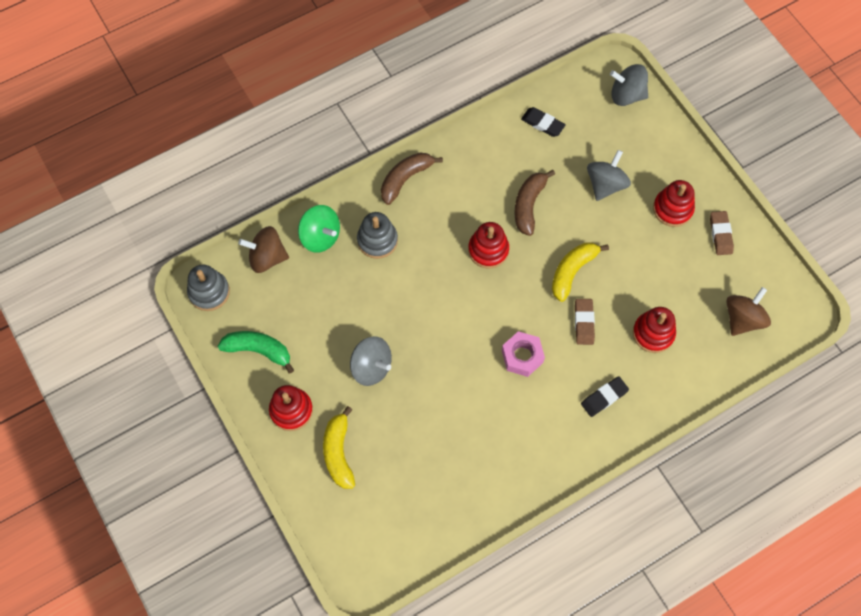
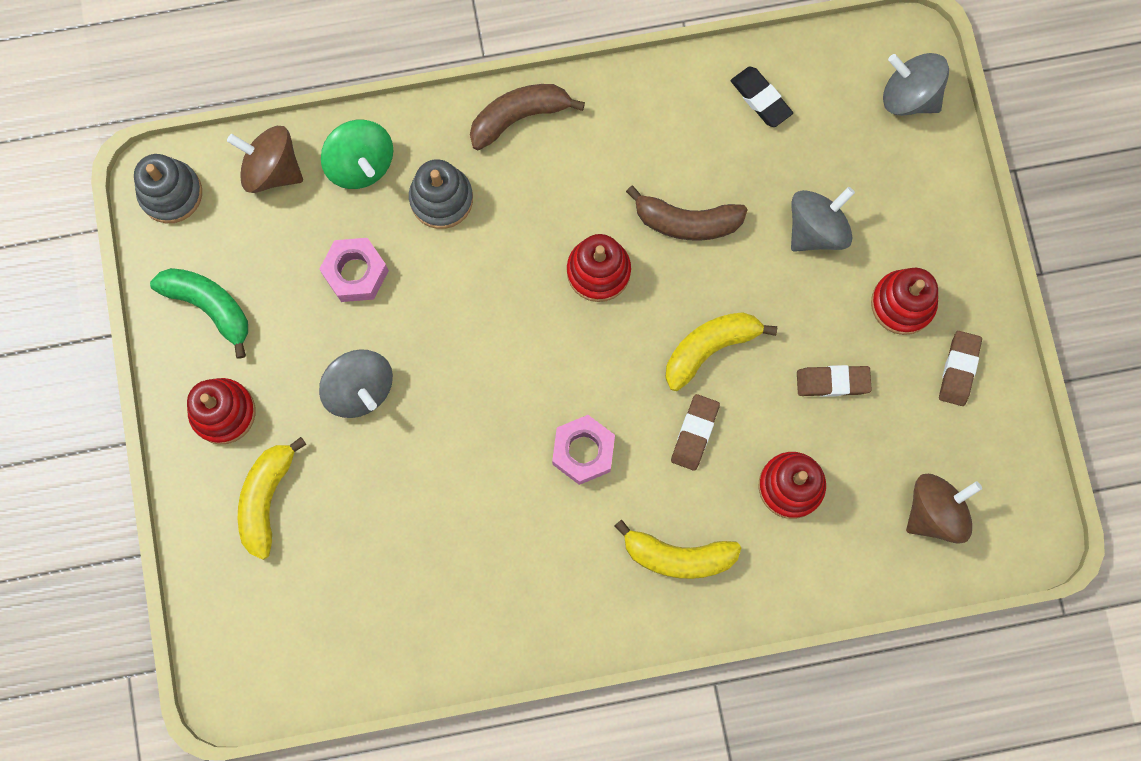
camera: 20 degrees right, 10 degrees up
brown banana [514,170,555,236] -> brown banana turned 120 degrees counterclockwise [626,186,748,241]
black eraser [581,376,629,417] -> yellow banana [615,520,741,579]
none -> pink nut [319,238,389,302]
none -> brown eraser [797,365,872,397]

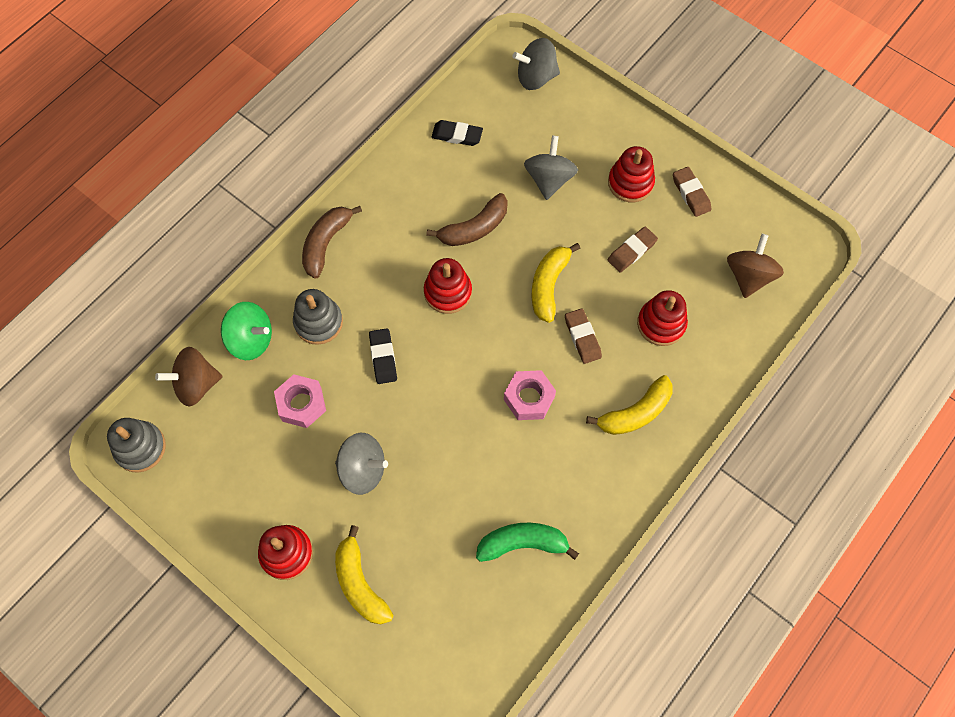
camera: 40 degrees left, 10 degrees down
green banana [150,268,248,359] -> green banana moved to [476,523,579,562]
none -> black eraser [369,328,397,384]

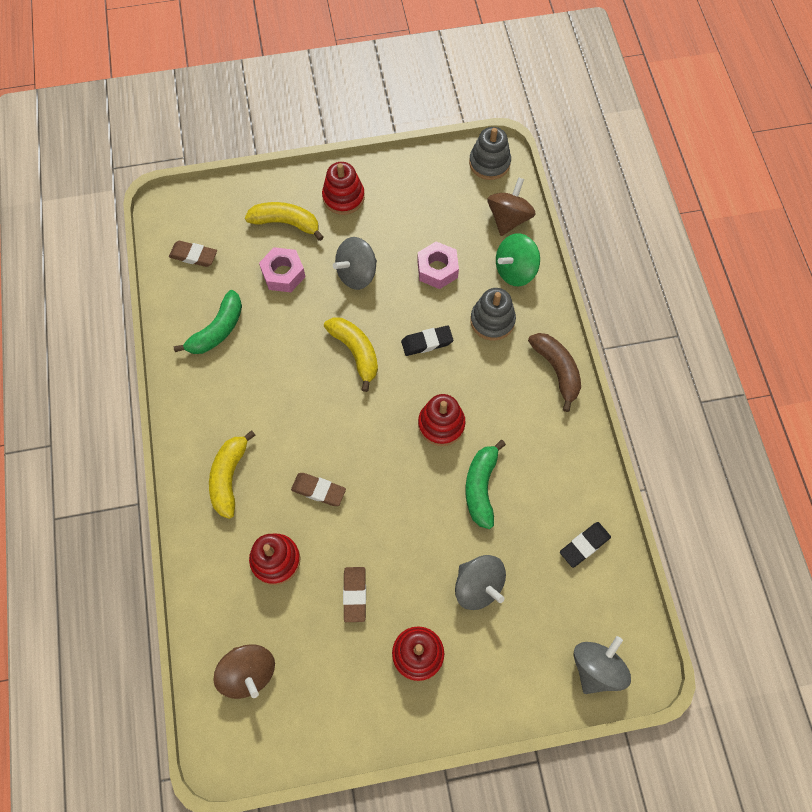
camera: 130 degrees right, 0 degrees up
black eraser [369,328,397,384] -> black eraser turned 45 degrees counterclockwise [401,326,453,356]
brown banana [426,193,508,246] -> green banana [465,440,506,529]
pink nut [504,370,556,420] -> pink nut moved to [259,247,306,292]
yellow banana [531,243,581,323] -> yellow banana moved to [324,318,378,392]
brown eraser [673,167,712,217] -> brown eraser moved to [169,241,217,267]

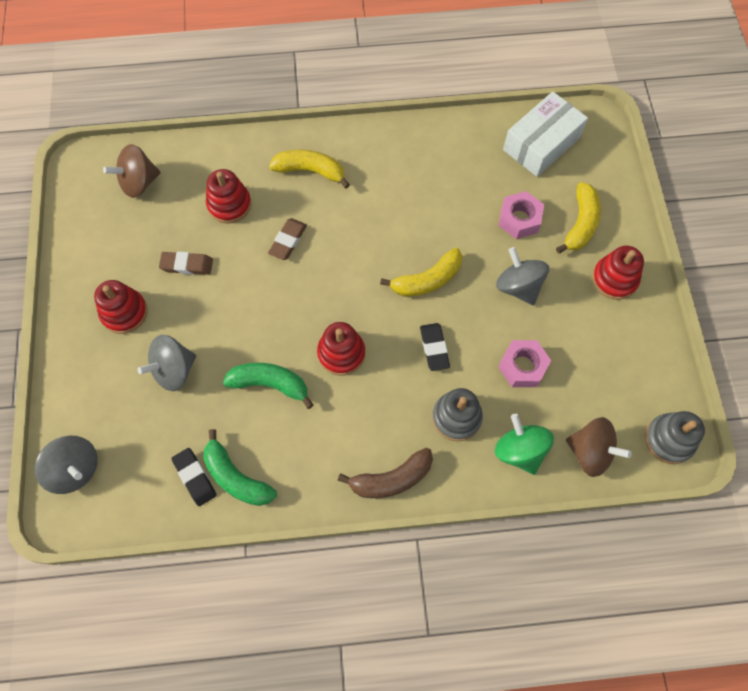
camera: 95 degrees right, 0 degrees up
brown eraser [169,241,217,267] -> white box [503,92,588,177]
green banana [173,290,242,354] -> green banana moved to [203,429,277,506]

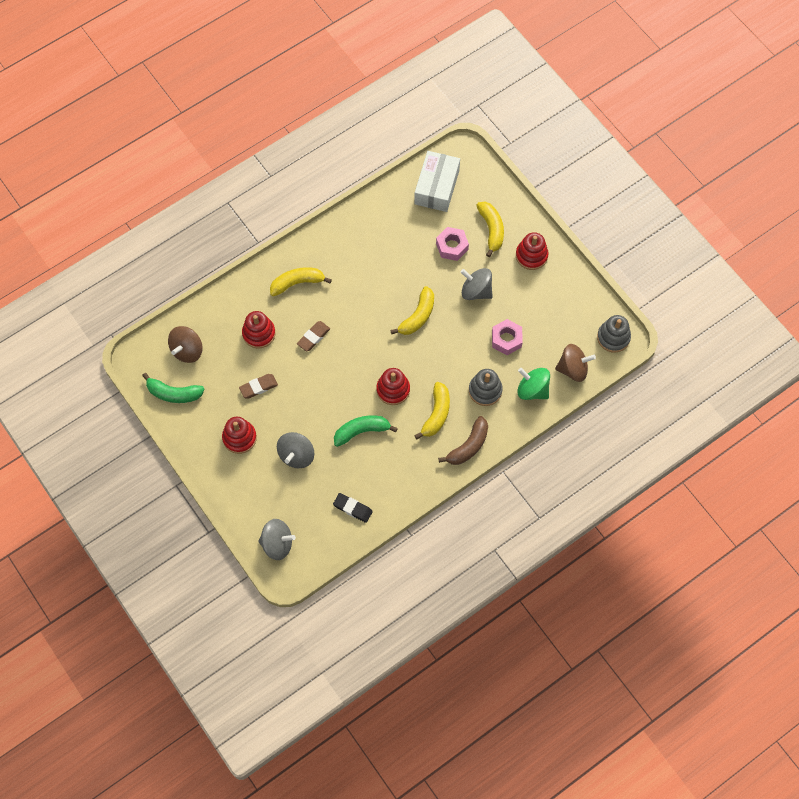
camera: 30 degrees left, 0 degrees up
green banana [203,429,277,506] -> green banana moved to [142,373,205,403]
brown eraser [268,218,307,260] -> brown eraser turned 45 degrees clockwise [297,321,330,352]
black eraser [420,323,450,371] -> none
none -> yellow banana [414,382,450,439]

